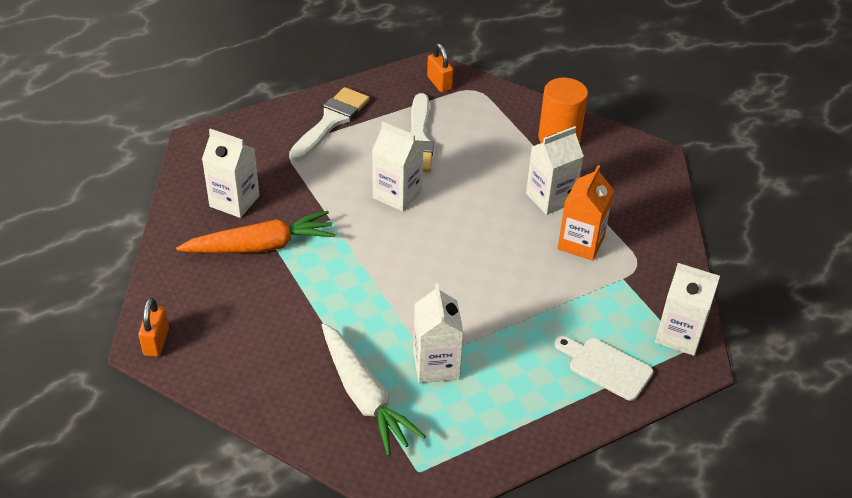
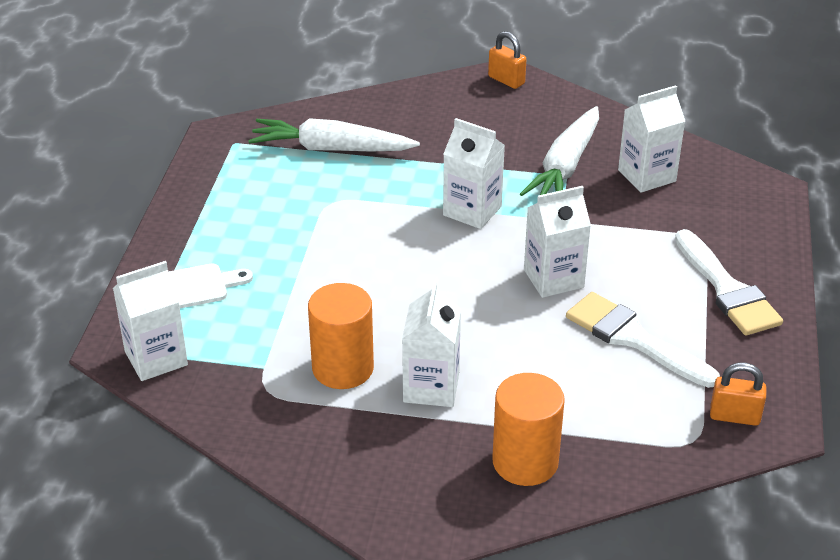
camera: 130 degrees right, 5 degrees down
orange carrot [176,211,336,253] -> white carrot [520,106,599,196]
white carton [413,283,464,383] -> white carton moved to [443,118,505,229]
orange carton [558,165,614,261] -> orange cylinder [308,283,374,389]

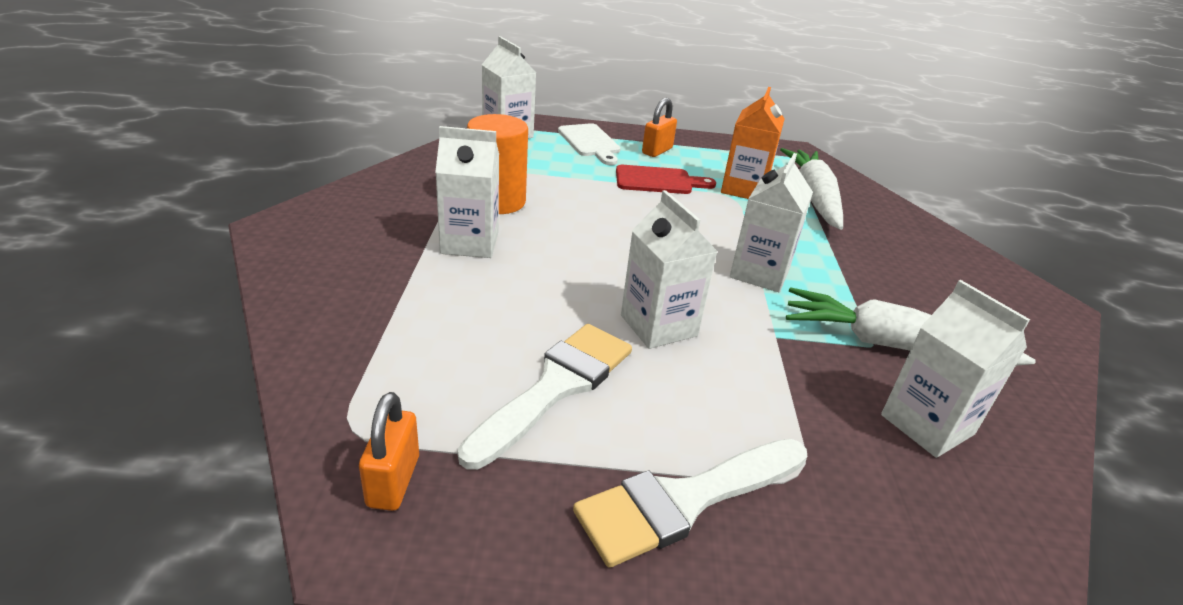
camera: 80 degrees right, 5 degrees down
orange padlock [488,31,527,89] -> orange padlock moved to [642,98,677,157]
orange cylinder [492,373,565,486] -> none
none -> red cutting board [616,165,716,194]
none -> orange carton [721,87,785,199]

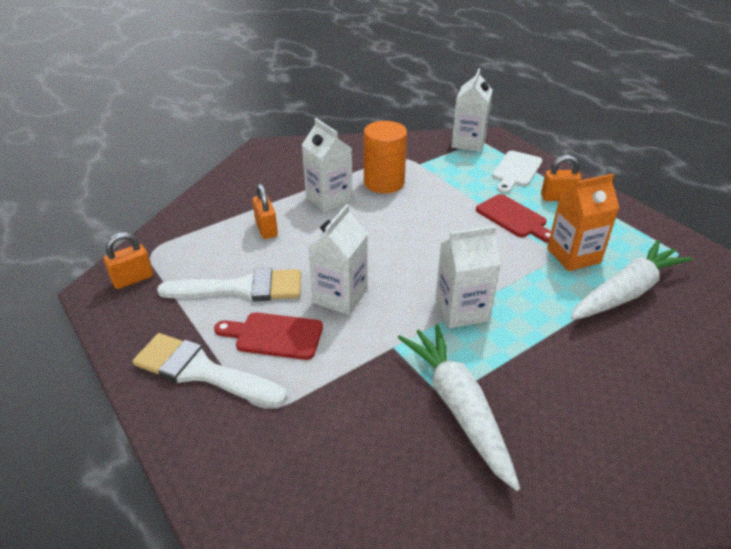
camera: 55 degrees right, 5 degrees up
white carton [881,280,1030,458] -> none
none -> red cutting board [214,312,323,360]
none -> orange padlock [252,183,278,239]

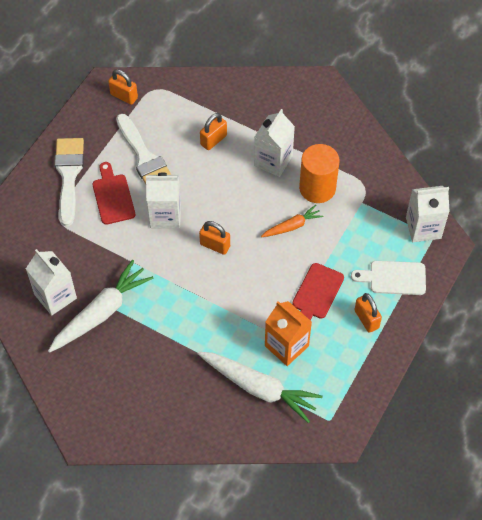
camera: 65 degrees right, 20 degrees up
white carton [435,225,501,328] -> white carton moved to [26,249,77,316]
none -> orange padlock [199,221,230,255]
none -> orange carrot [261,205,324,237]

